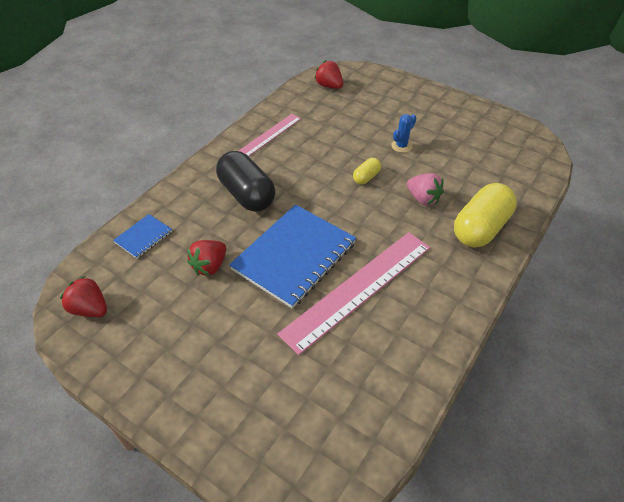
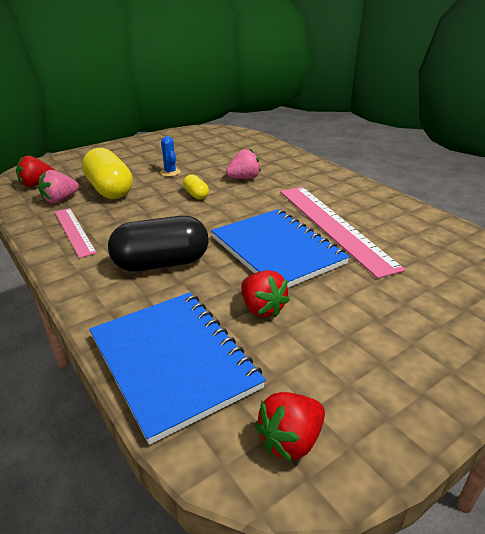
camera: 70 degrees left, 15 degrees down
blue notebook [113,214,172,258] -> blue notebook [89,292,266,445], size x2.18
yellow capsule [454,183,517,248] -> yellow capsule moved to [82,148,133,199]
none -> pink strawberry [39,170,79,204]

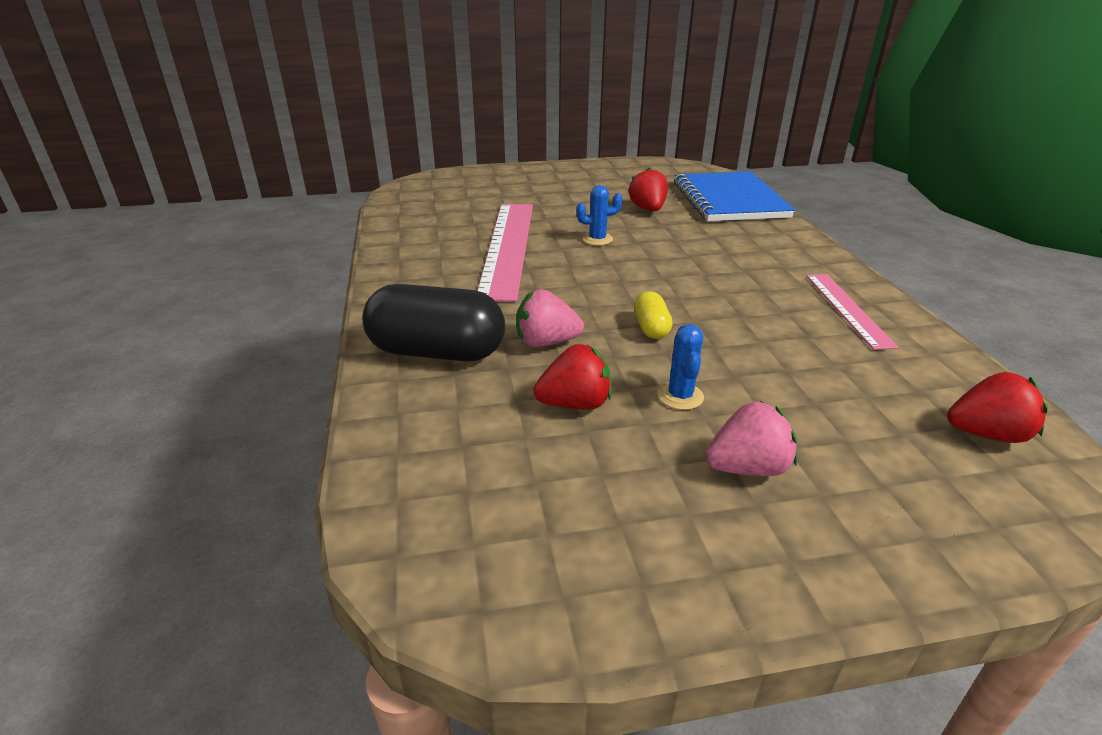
camera: 155 degrees left, 0 degrees up
pink strawberry [39,170,79,204] -> pink strawberry moved to [706,401,797,476]
yellow capsule [82,148,133,199] -> none
black capsule [108,216,209,271] -> black capsule moved to [362,284,505,361]
blue notebook [211,209,350,288] -> blue cactus [576,185,622,246]
red strawberry [255,392,325,462] -> red strawberry moved to [533,344,612,410]

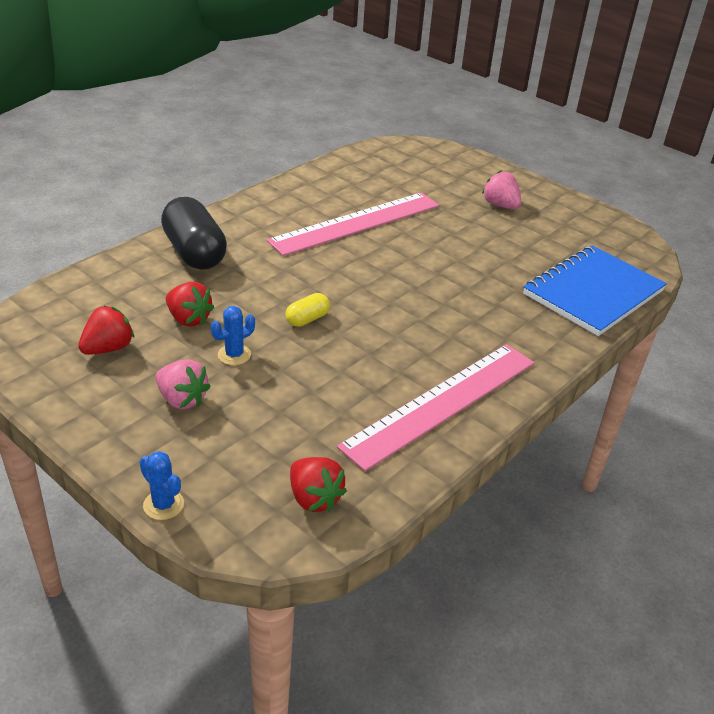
camera: 50 degrees right, 5 degrees up
pink strawberry [516,289,584,347] -> pink strawberry moved to [482,170,521,209]
blue cactus [576,185,622,246] -> blue cactus moved to [140,451,184,520]
red strawberry [629,168,668,211] -> red strawberry moved to [78,306,134,355]
pink ruler [806,274,898,350] -> pink ruler [337,344,534,471], size x1.80

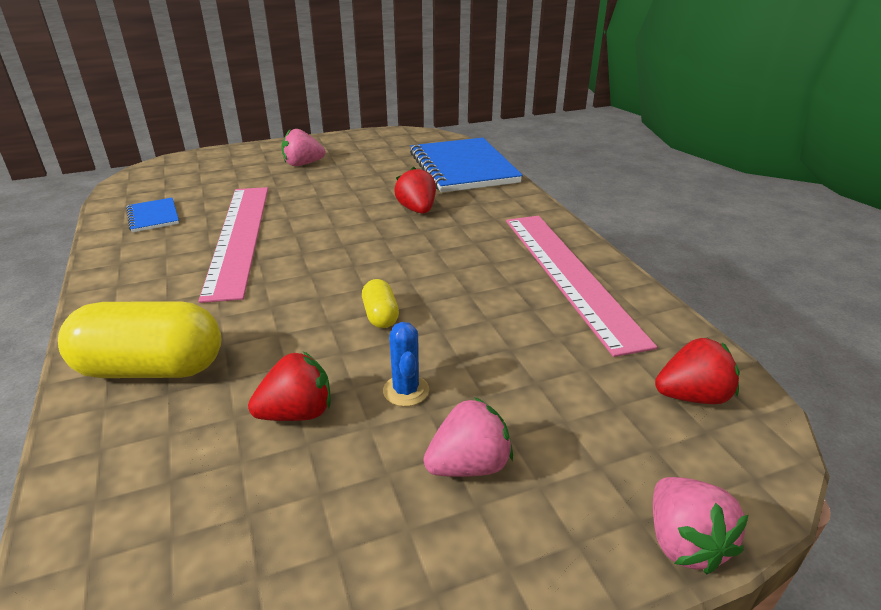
camera: 60 degrees left, 5 degrees down
red strawberry [78,306,134,355] -> red strawberry moved to [394,167,436,214]
blue cactus [140,451,184,520] -> pink strawberry [653,477,749,574]
black capsule [161,197,227,270] -> yellow capsule [58,301,221,378]
none -> blue notebook [126,198,179,233]

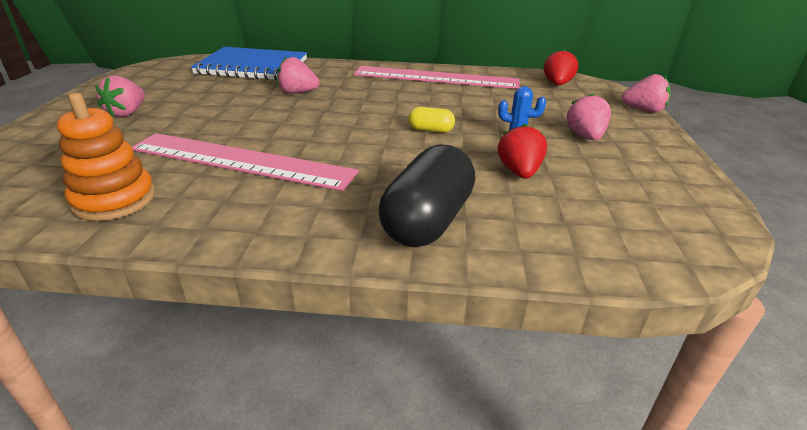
camera: 65 degrees left, 0 degrees up
yellow capsule [58,301,221,378] -> black capsule [379,144,475,247]
blue notebook [126,198,179,233] -> orange stacking toy [57,93,155,221]
red strawberry [394,167,436,214] -> pink strawberry [277,57,319,94]

